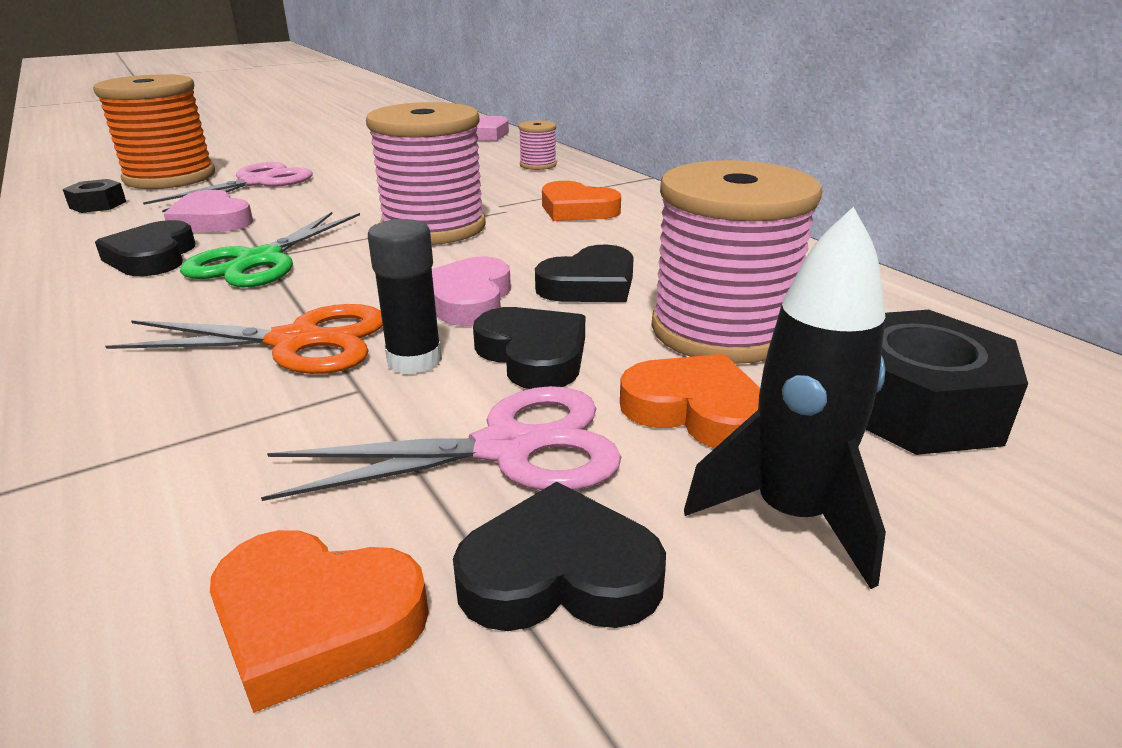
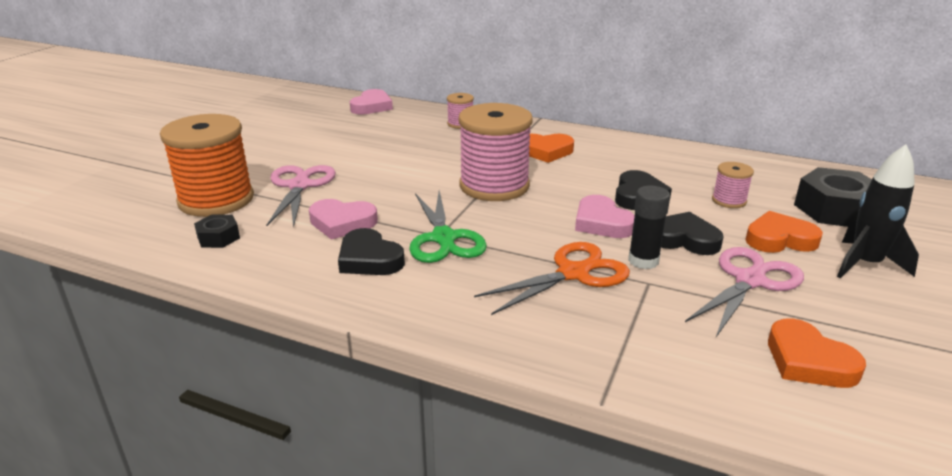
camera: 35 degrees left, 0 degrees up
orange heart [210,530,429,713] -> orange heart turned 75 degrees clockwise [768,318,866,388]
black heart [453,482,666,631] -> none
pink spool [651,160,822,364] -> pink spool [712,162,754,208], size x0.46

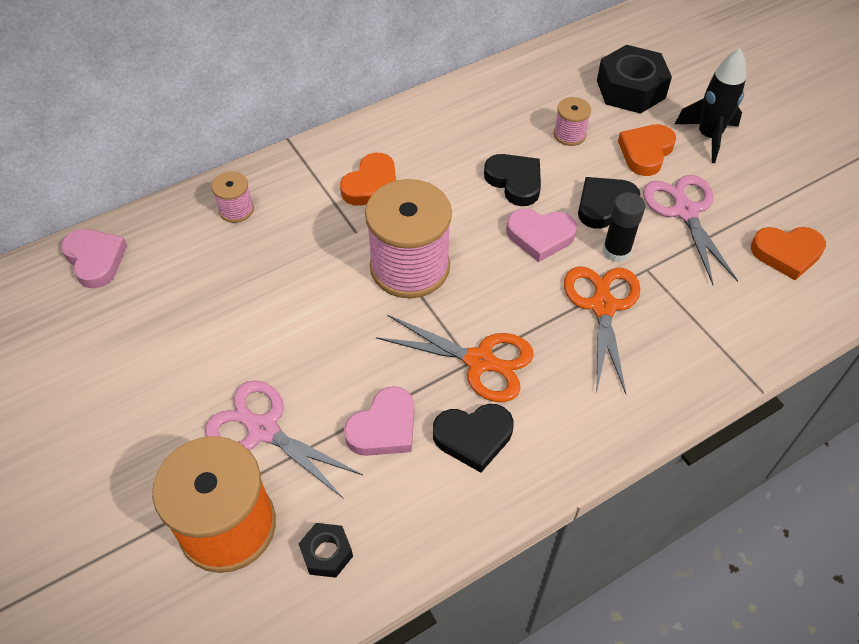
camera: 55 degrees left, 25 degrees up
green scissors [409,191,487,263] -> orange scissors [376,315,534,402]

